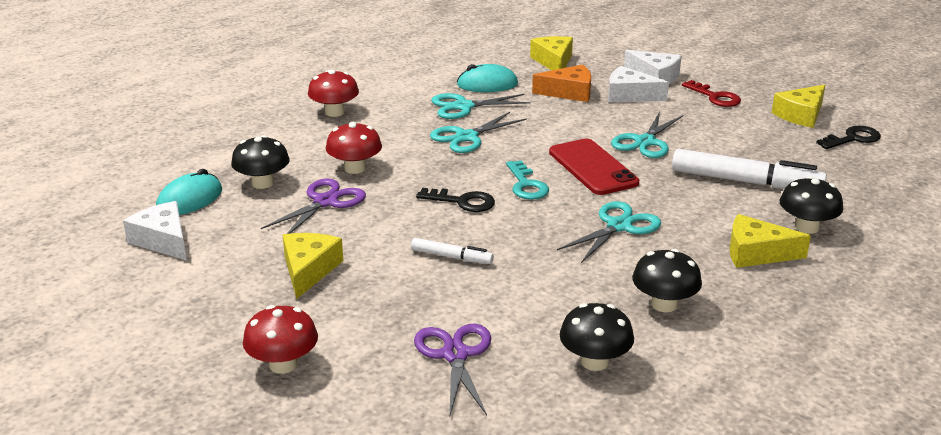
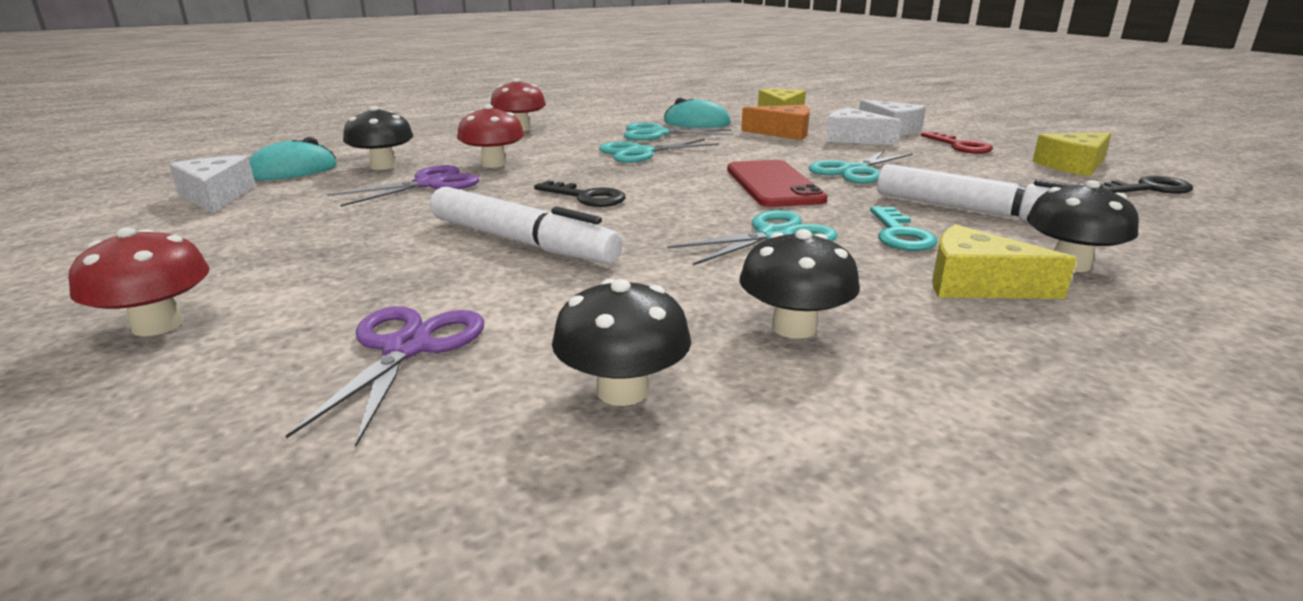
camera: 15 degrees right, 5 degrees down
yellow cheese [283,233,343,299] -> none
white marker [411,238,494,264] -> white marker [430,187,623,263], size x1.97
turquoise key [506,160,549,200] -> turquoise key moved to [870,206,938,251]

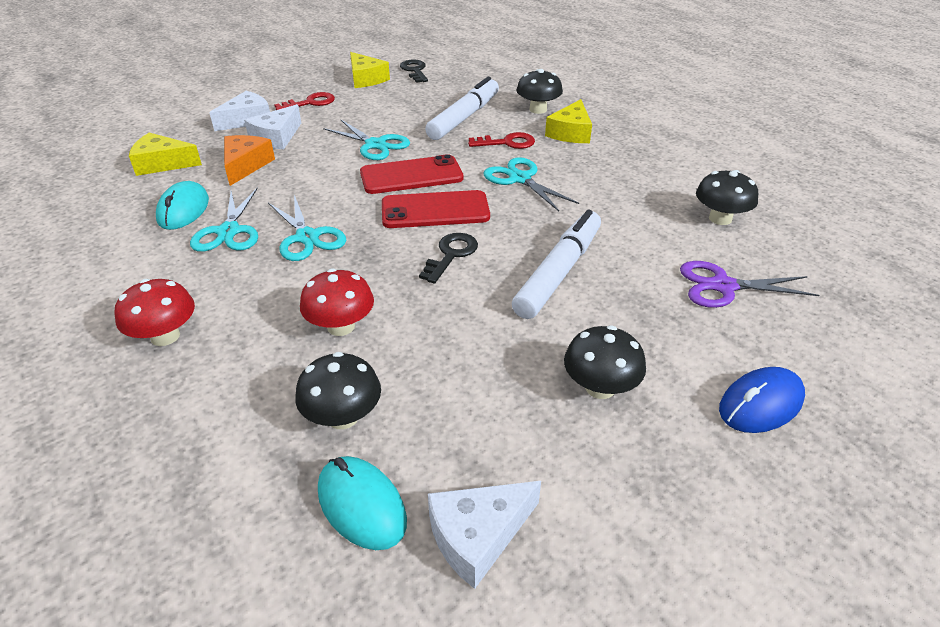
camera: 95 degrees left, 15 degrees up
red mushroom [69,227,210,336] -> blue mouse [719,367,805,433]
purple scissors [327,165,479,207] -> none
black mushroom [739,229,860,339] -> black mushroom moved to [564,325,646,399]
turquoise key [870,206,938,251] -> red key [468,132,535,149]
none -> red phone [382,190,490,228]

